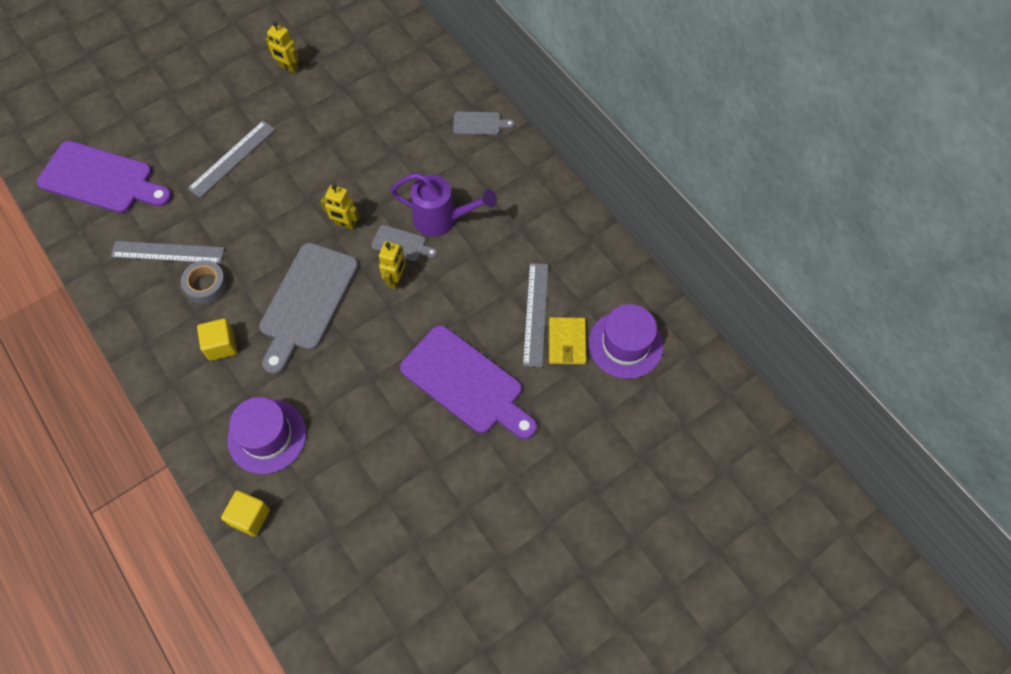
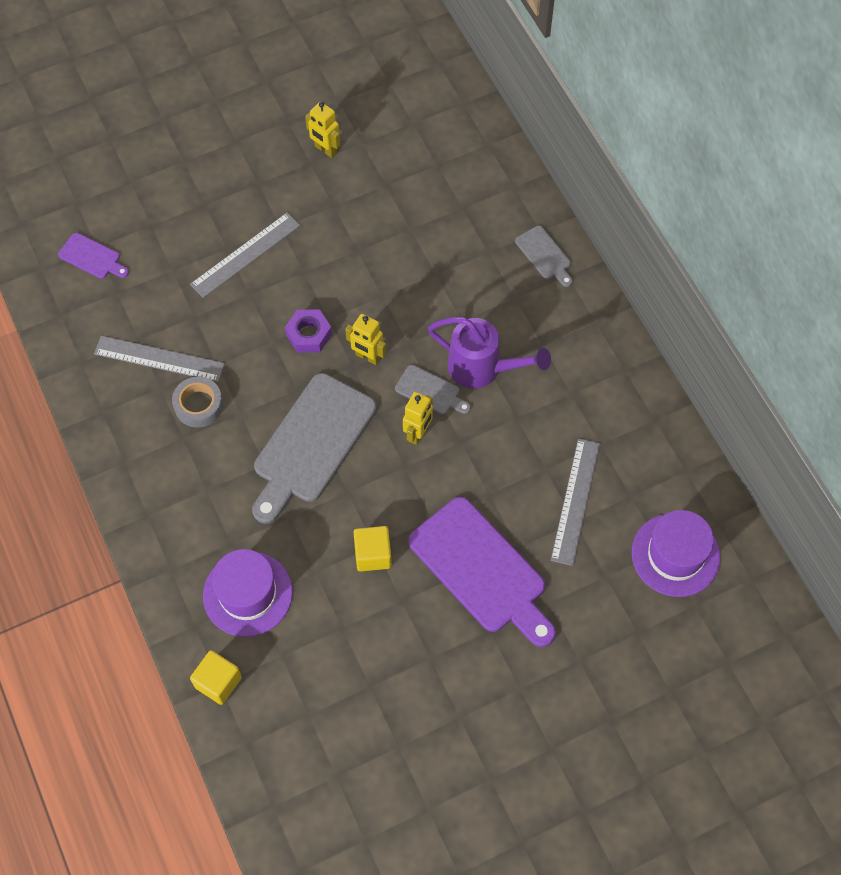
camera: 10 degrees right, 0 degrees up
purple cutting board [37,141,172,213] -> purple cutting board [58,233,129,279], size x0.47
yellow cube [197,318,237,361] -> yellow cube moved to [354,526,392,572]
grey cutting board [453,111,515,135] -> grey cutting board turned 45 degrees clockwise [515,226,573,287]
yellow wallet [549,317,587,364] -> none
none -> purple nut [285,310,332,353]

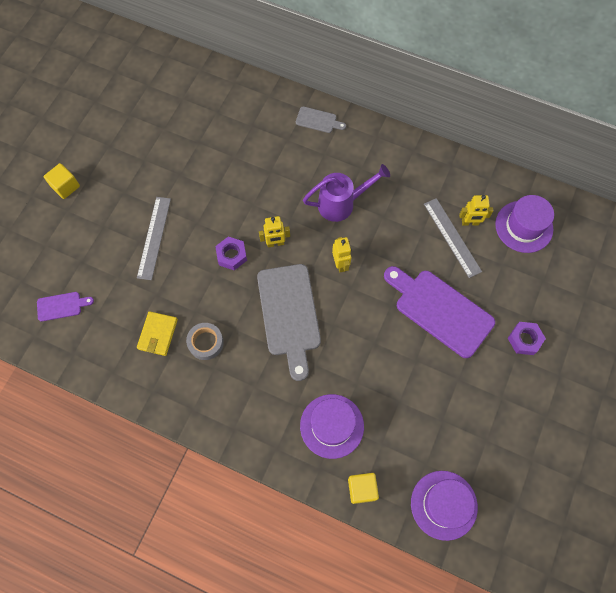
camera: 40 degrees left, 5 degrees up
grey ruler [94,336,225,382] -> yellow wallet [137,311,178,356]
yellow robot [305,102,340,158] -> yellow robot moved to [459,195,493,226]
yellow cube [354,526,392,572] -> yellow cube moved to [44,163,80,199]
grey cutting board [395,365,471,415] -> none
purple cutting board [408,497,556,647] -> purple cutting board turned 150 degrees counterclockwise [384,266,495,358]
none -> purple hat [411,471,478,541]
none -> purple nut [508,322,546,355]

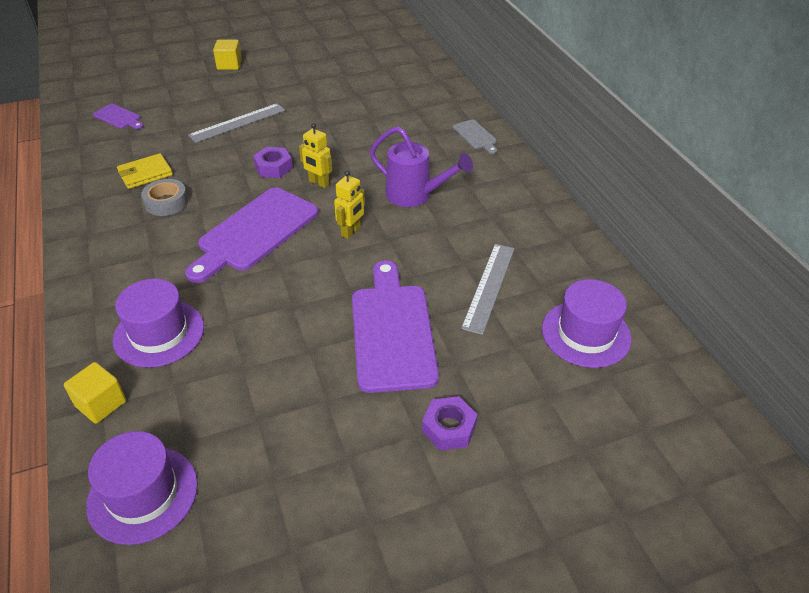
camera: 45 degrees right, 25 degrees down
grey cutting board [257,264,321,381] -> purple cutting board [185,187,319,283]
yellow robot [459,195,493,226] -> none

